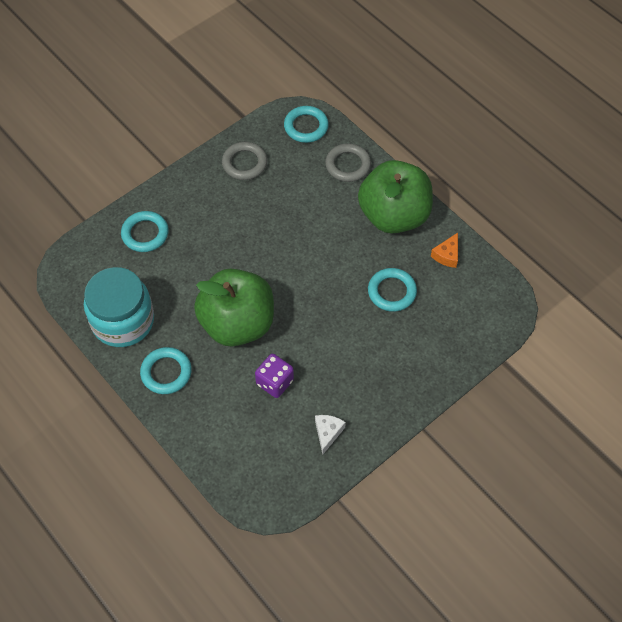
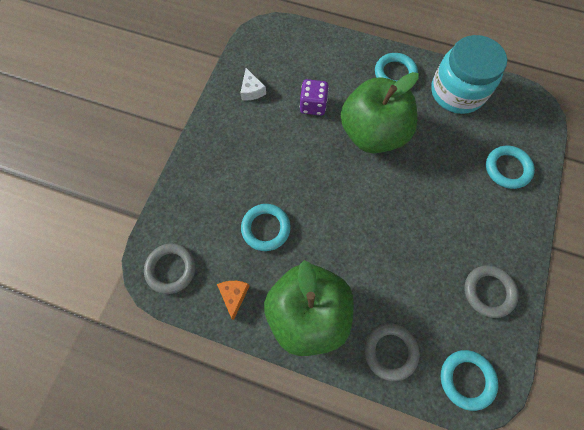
camera: 150 degrees right, 10 degrees up
none -> grey ring [144,243,196,294]

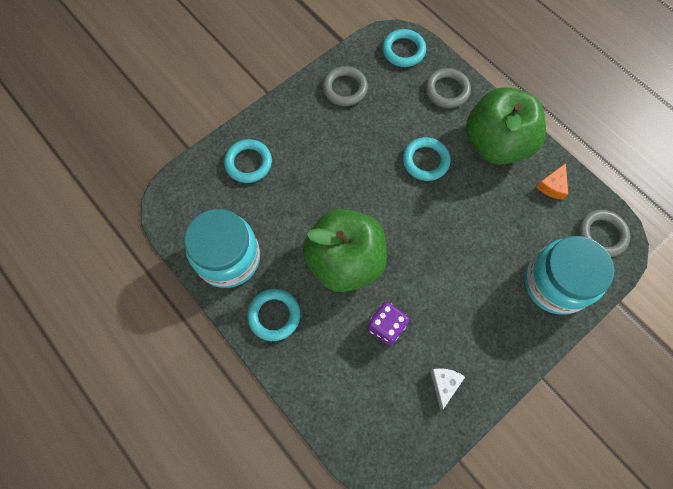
camera: 150 degrees left, 0 degrees up
turquoise ring [241,204,291,251] -> turquoise ring moved to [403,137,451,181]
none -> turquoise jar [524,236,614,315]

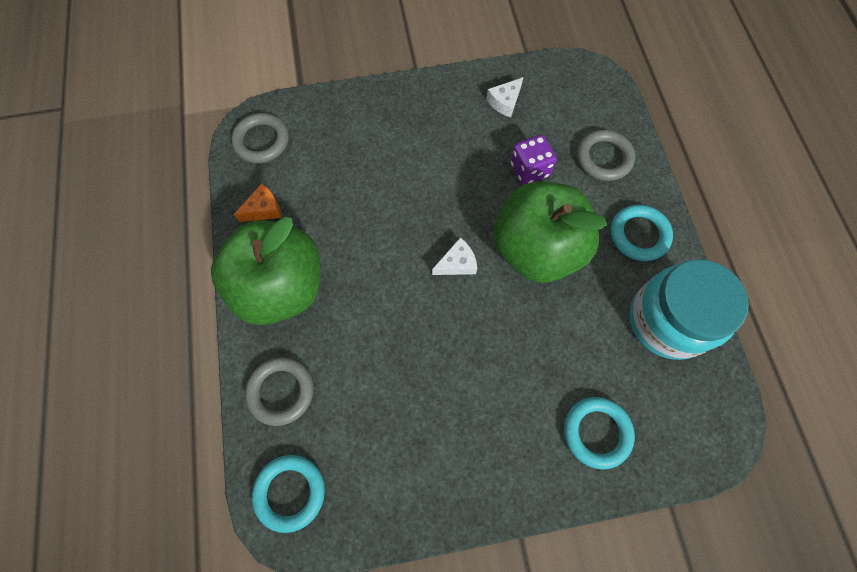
camera: 150 degrees left, 0 degrees up
grey ring [323,66,368,106] -> grey ring moved to [577,130,635,181]
turquoise ring [403,137,451,181] -> none
turquoise jar [524,236,614,315] -> none
none -> white cheese [432,237,477,275]

